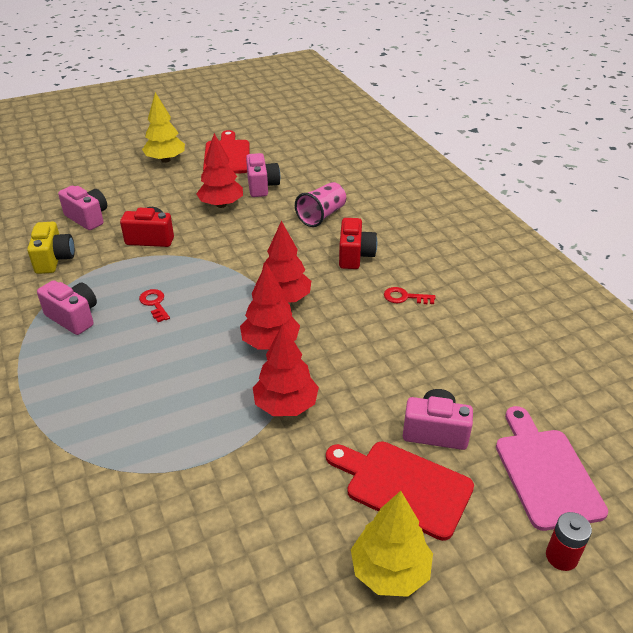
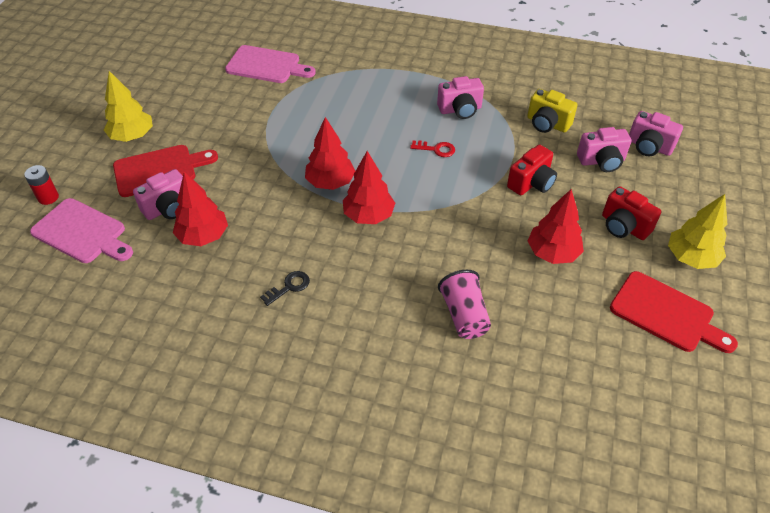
camera: 130 degrees right, 10 degrees up
pink camera [246,153,280,197] -> pink camera moved to [629,111,683,156]
red tree [253,324,319,416] -> red tree moved to [173,172,228,246]
red camera [339,218,377,269] -> red camera moved to [602,186,661,240]
red key [384,287,436,304] -> black key [260,271,310,306]
none -> pink cutting board [225,45,316,83]

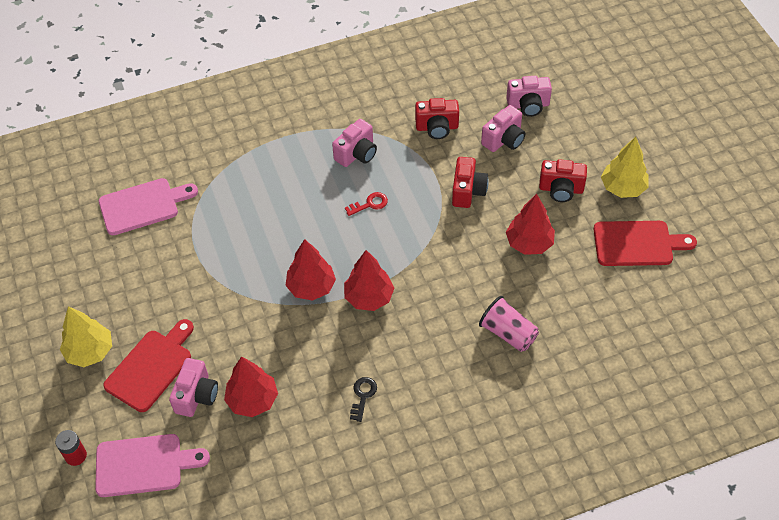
camera: 35 degrees left, 5 degrees up
yellow camera [527,89,578,133] -> red camera [415,98,459,139]

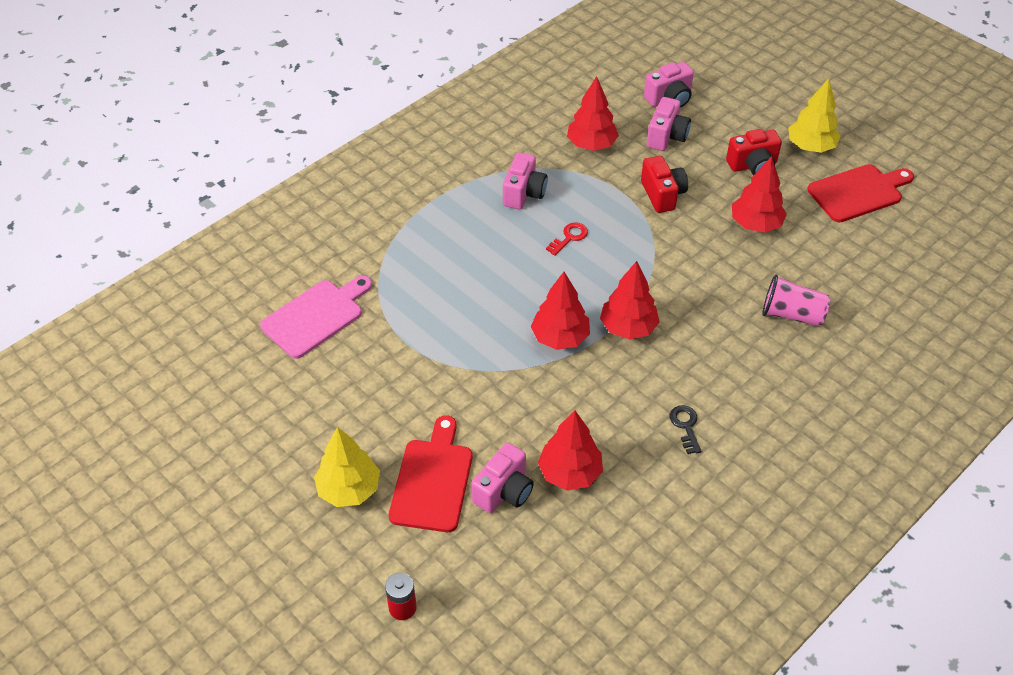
camera: 25 degrees left, 5 degrees down
pink cutting board [95,434,210,497] -> none
pink camera [169,358,218,417] -> pink camera turned 45 degrees clockwise [471,443,534,513]
red camera [415,98,459,139] -> red tree [567,76,619,151]

